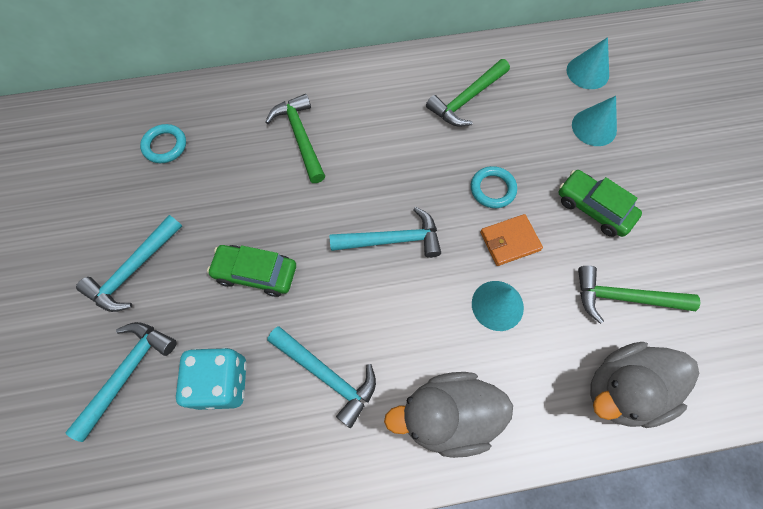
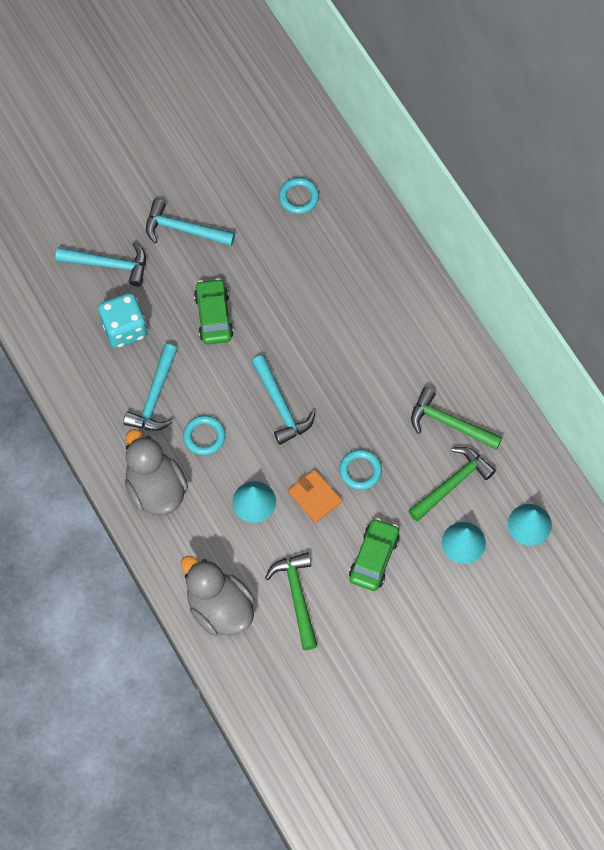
camera: 70 degrees right, 0 degrees up
green hammer [265,94,325,183] -> green hammer moved to [408,447,496,521]
none -> turquoise ring [183,415,226,455]

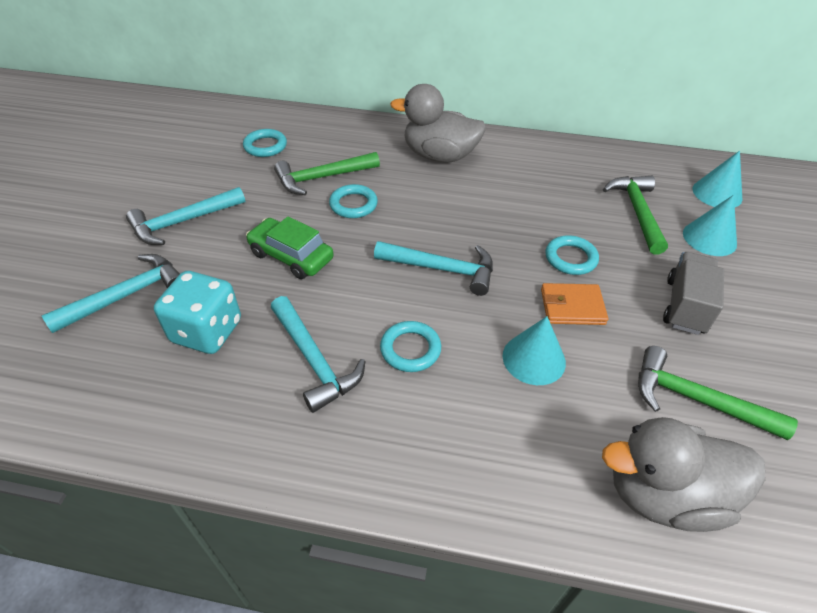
camera: 50 degrees left, 20 degrees down
grey duck [125,429,188,515] -> grey duck moved to [390,84,486,163]
green car [349,518,400,591] -> grey truck [663,252,724,335]
green hammer [411,387,502,450] -> green hammer moved to [274,152,380,195]
none -> turquoise ring [329,184,378,218]

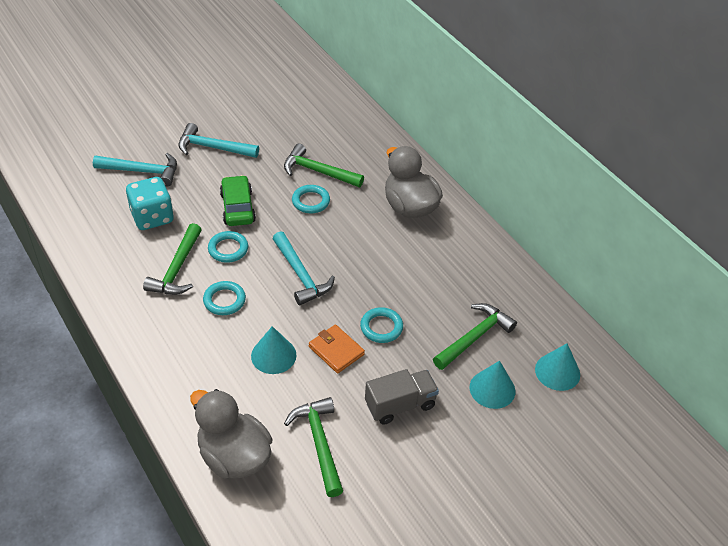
camera: 45 degrees right, 0 degrees up
turquoise ring [243,129,287,157] -> turquoise ring moved to [208,231,248,263]
turquoise hammer [271,296,366,413] -> green hammer [143,223,202,295]

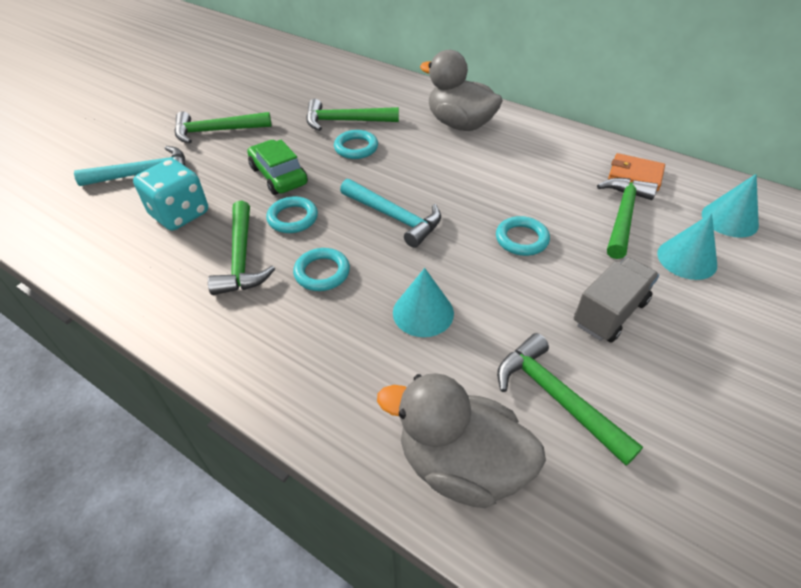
camera: 20 degrees left, 0 degrees up
turquoise hammer [178,123,259,158] -> green hammer [175,112,272,144]
orange wallet [309,324,365,373] -> orange wallet moved to [608,153,665,191]

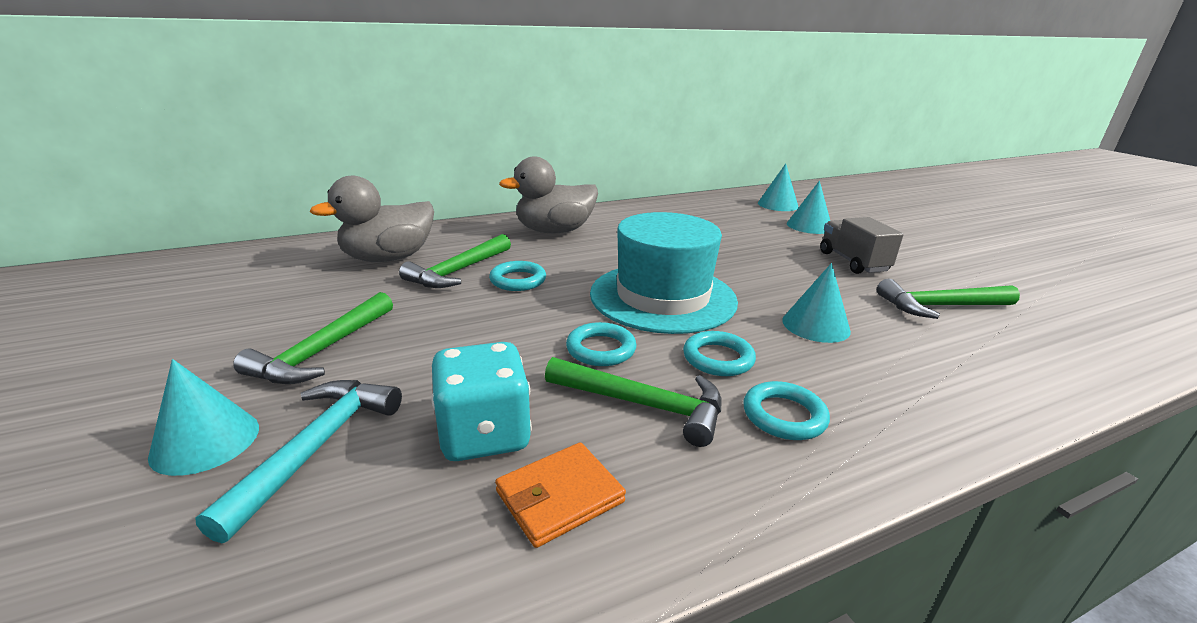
camera: 60 degrees left, 20 degrees down
green car [247,140,308,195] -> none
turquoise hammer [340,179,441,248] -> turquoise hat [590,212,738,334]
grey duck [377,373,546,508] -> grey duck moved to [310,176,434,262]
turquoise ring [496,216,550,256] -> turquoise ring moved to [743,381,830,440]
green hammer [597,178,658,259] -> none
orange wallet [608,153,665,191] -> orange wallet moved to [495,442,626,548]
none -> turquoise cone [148,359,259,476]

